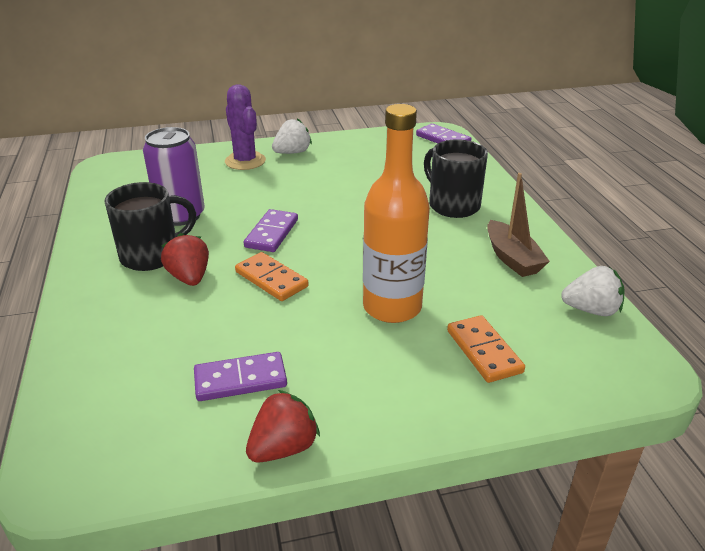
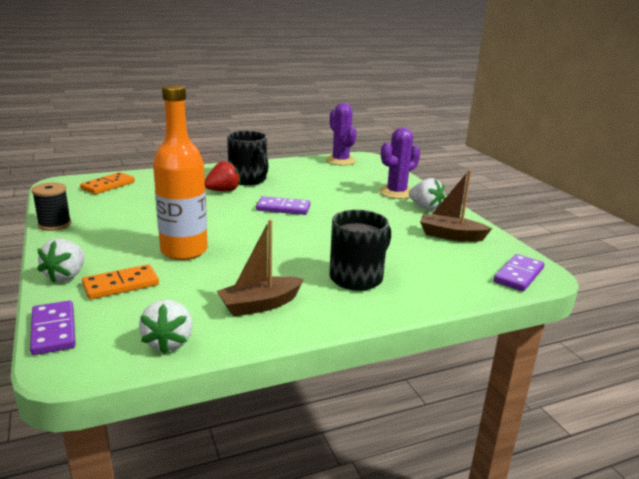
camera: 80 degrees right, 10 degrees down
purple can [143,127,205,226] -> none
purple domino [194,352,287,401] -> purple domino moved to [30,301,76,355]
orange domino [235,252,309,301] -> orange domino moved to [80,172,135,194]
red strawberry [246,390,320,463] -> black spool [32,182,71,231]
none -> white strawberry [37,238,85,283]
none -> purple cactus [326,103,357,166]
none -> brown boat [420,169,492,242]

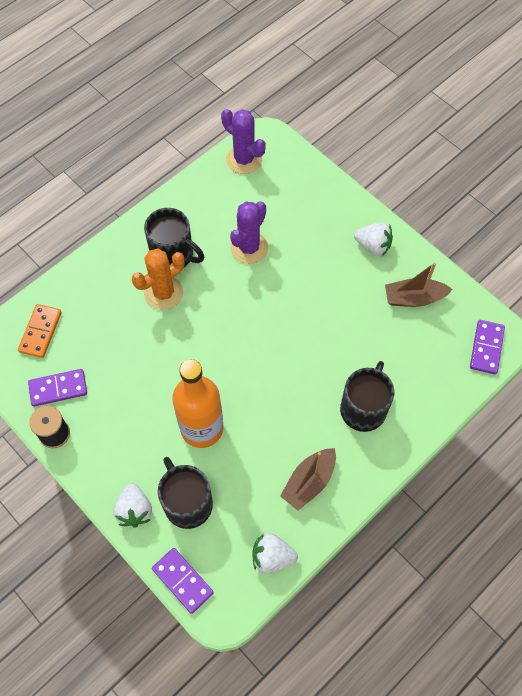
camera: 20 degrees left, 40 degrees up
orange domino [82,264,159,299] -> black mug [158,457,213,529]
white strawberry [139,299,193,354] -> white strawberry turned 120 degrees clockwise [252,533,298,573]
red strawberry [205,161,240,191] -> orange cactus [132,249,184,310]
purple domino [256,196,310,215] -> purple domino moved to [28,369,87,407]
purple cactus [379,127,420,199] -> purple cactus moved to [230,201,268,264]

